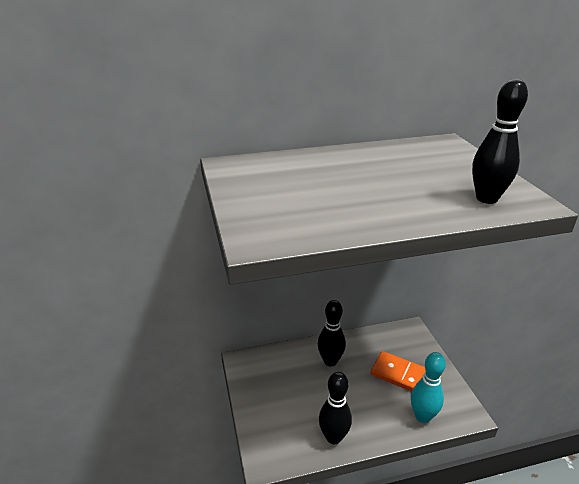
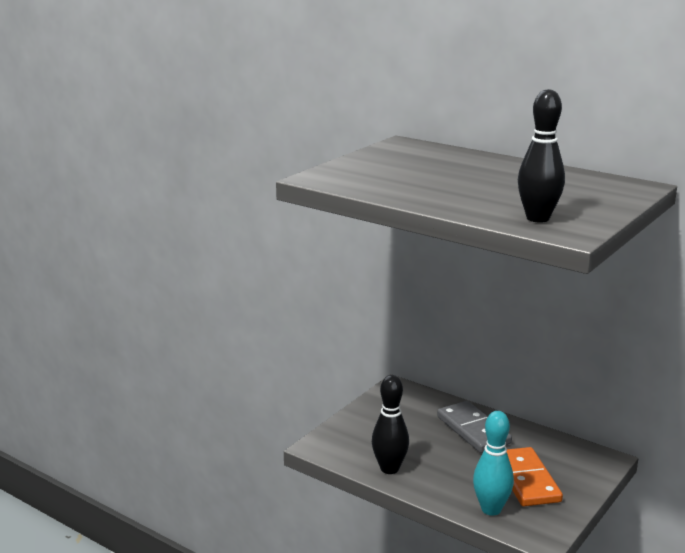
camera: 50 degrees right, 10 degrees down
black bowling pin [318,300,346,367] -> grey domino [437,401,512,453]

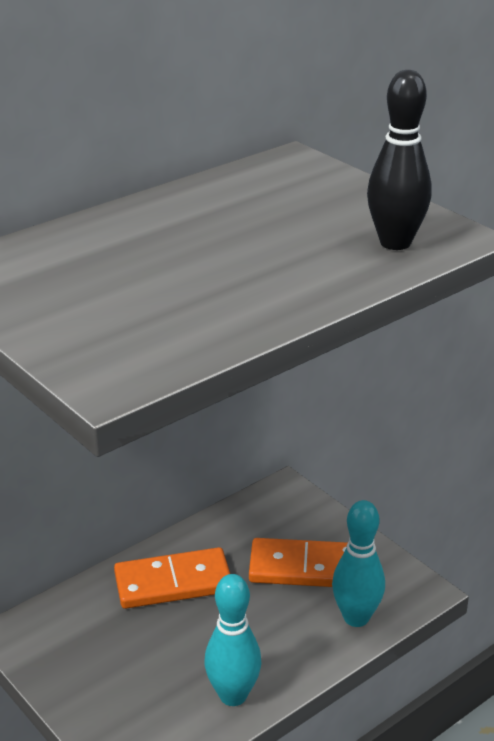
camera: 75 degrees left, 10 degrees up
black bowling pin [372,375,409,474] -> turquoise bowling pin [204,574,262,706]
grey domino [437,401,512,453] -> orange domino [114,547,230,609]

